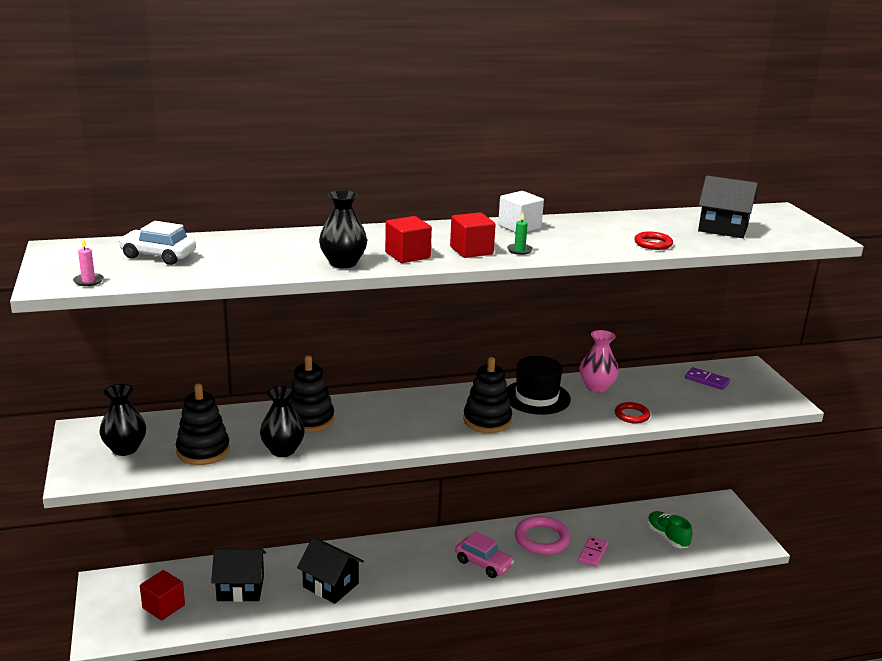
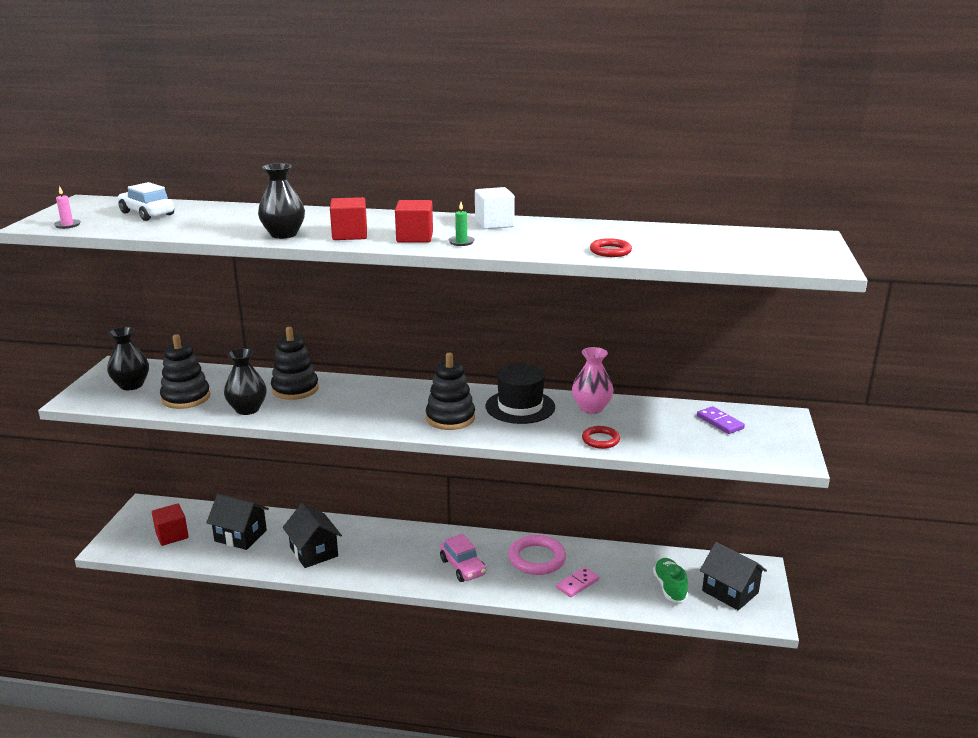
camera: 25 degrees right, 0 degrees up
black house [698,175,758,238] -> black house moved to [700,542,767,610]

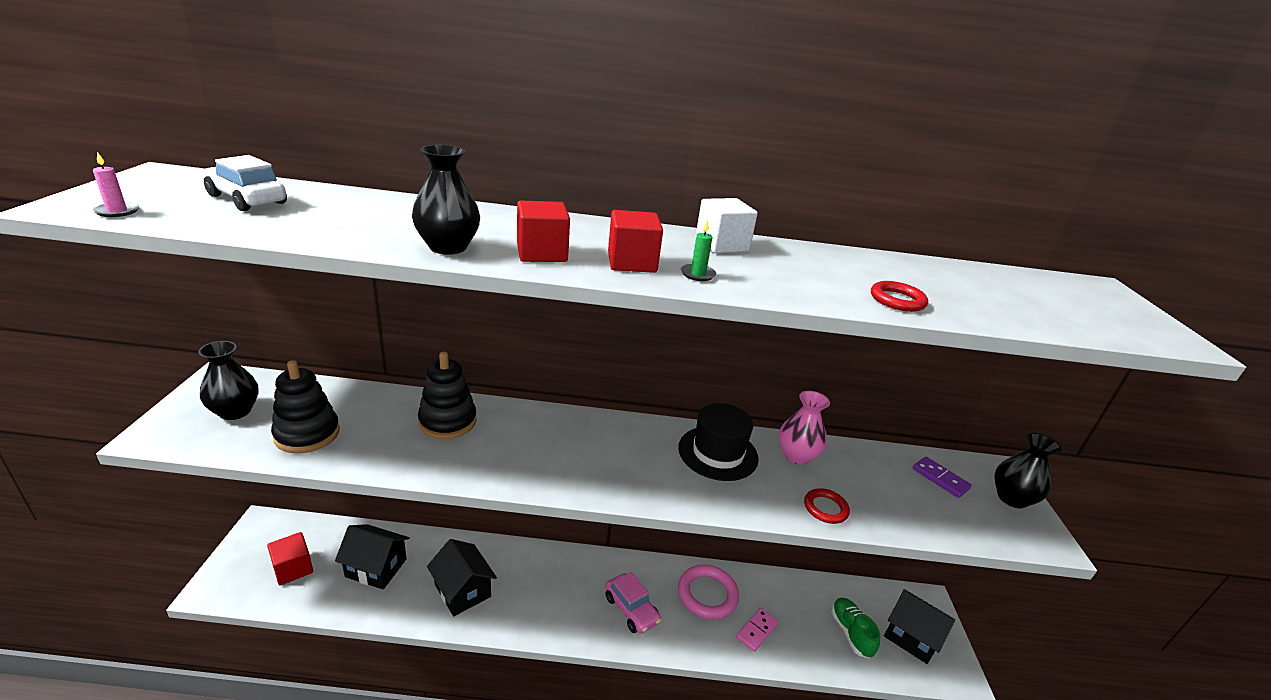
camera: 10 degrees left, 5 degrees up
black vase [224,348,267,415] -> black vase moved to [994,433,1062,509]
black stacking toy [426,353,475,430] -> none

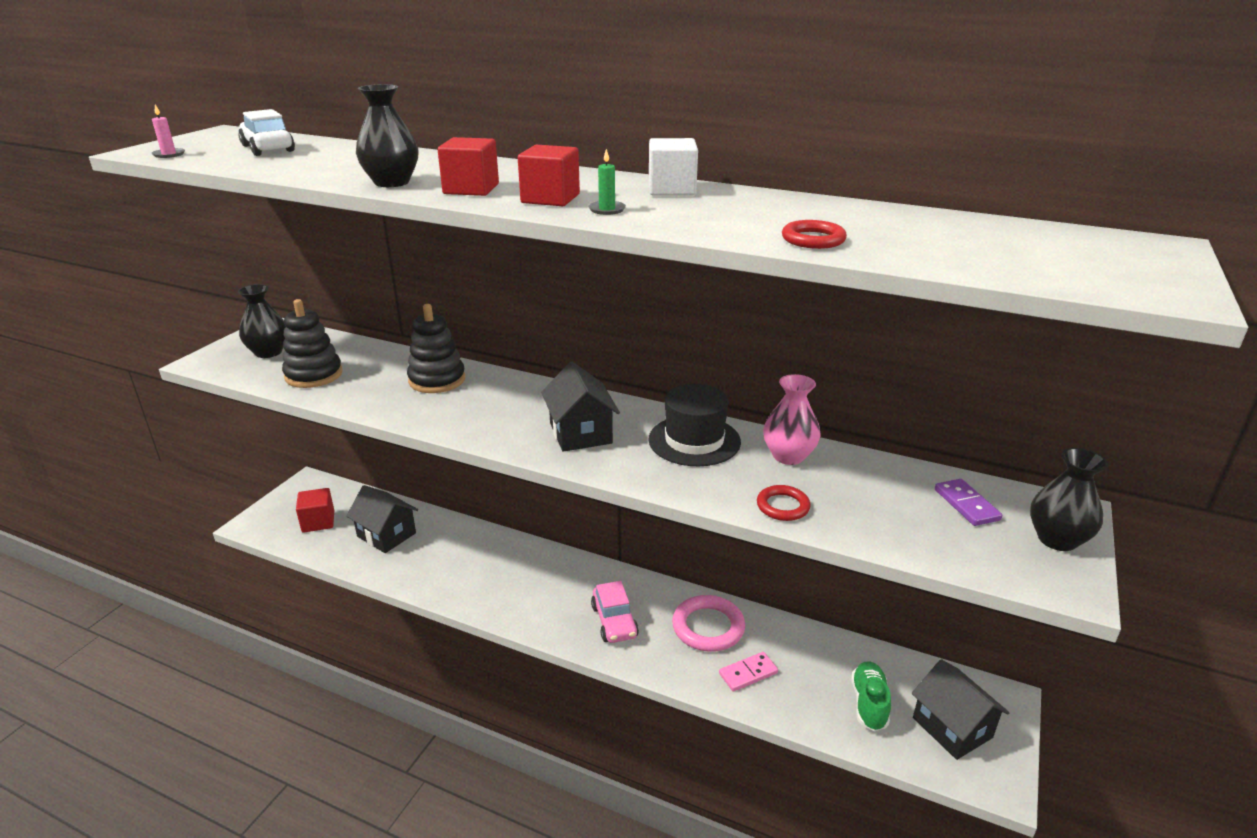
camera: 25 degrees right, 0 degrees up
black house [427,539,497,616] -> black house moved to [541,362,620,452]

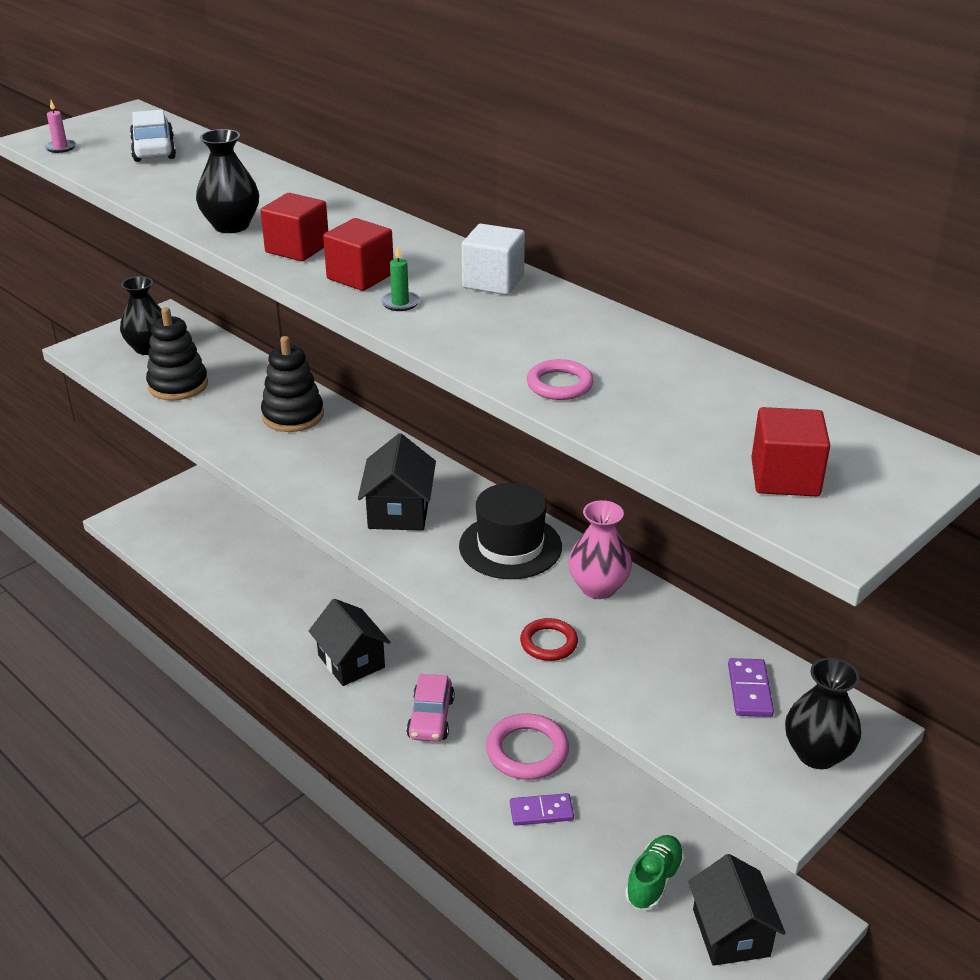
camera: 20 degrees right, 5 degrees up
red cube [296,488,334,533] -> red cube moved to [751,407,830,497]
black house [346,485,418,553] -> black house moved to [309,599,391,686]
pink domino [719,652,778,691] -> purple domino [510,793,574,826]
red ring [782,220,847,249] -> pink ring [527,359,593,400]

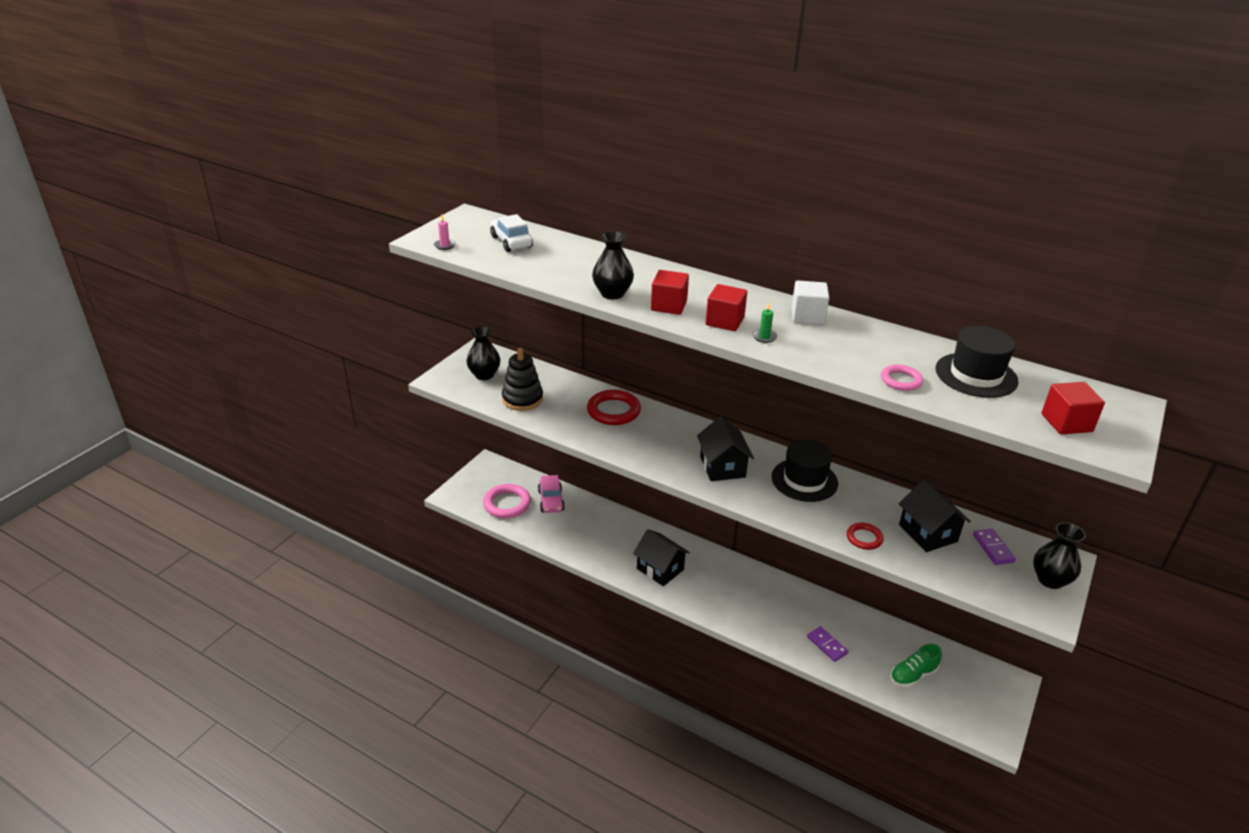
camera: 15 degrees left, 0 degrees up
black stacking toy [261,336,324,432] -> red ring [587,390,641,425]
pink car [406,674,455,742] -> pink car moved to [538,475,565,513]
pink ring [486,713,569,780] -> pink ring moved to [483,484,531,518]
purple domino [510,793,574,826] -> purple domino turned 75 degrees clockwise [807,626,848,662]
pink vase [568,500,632,599] -> none
green shoe [625,835,685,910] -> green shoe turned 135 degrees counterclockwise [890,644,942,688]
black house [688,854,786,966] -> black house moved to [899,480,971,552]
none -> black hat [936,326,1019,398]

